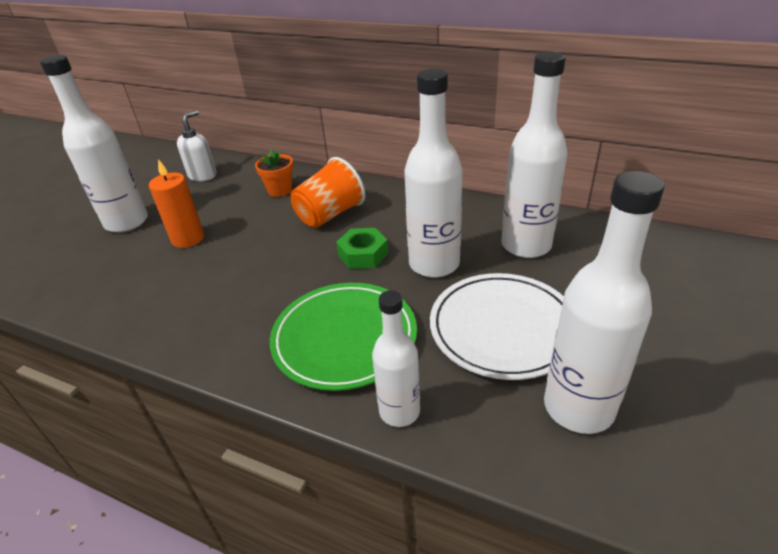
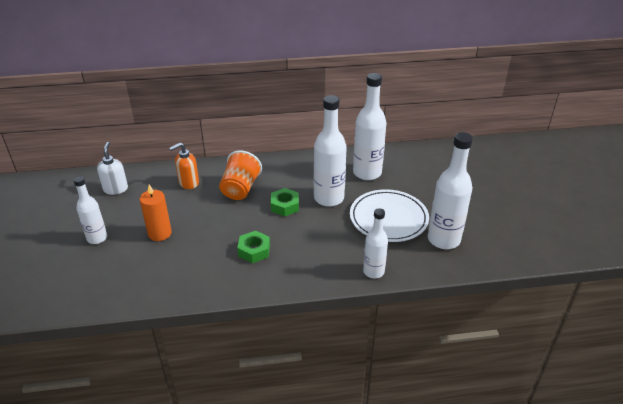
camera: 35 degrees left, 0 degrees up
white bottle [40,55,148,233] -> white bottle [74,176,107,244], size x0.61
orange flower pot [255,149,293,197] -> orange soap dispenser [169,143,199,189]
green plate [270,283,417,391] -> none
none -> green nut [237,231,270,263]

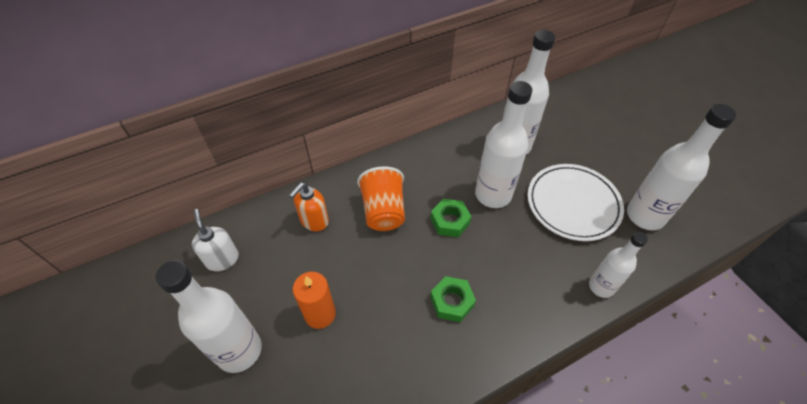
camera: 20 degrees left, 15 degrees up
white bottle [74,176,107,244] -> white bottle [156,260,262,373], size x1.64

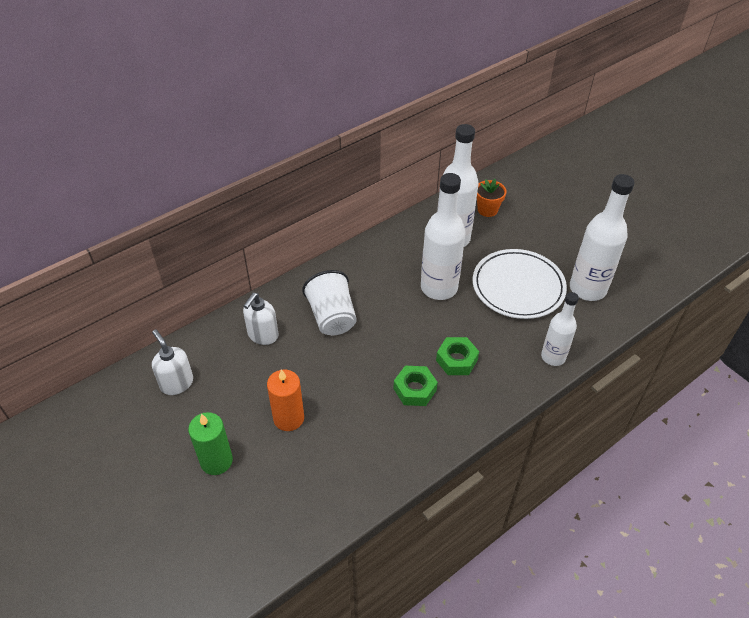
camera: 10 degrees left, 5 degrees down
white bottle [156,260,262,373] -> green candle [188,412,233,475]
orange soap dispenser [289,183,329,231] -> white soap dispenser [243,293,279,345]
orange cup [357,166,405,231] -> white cup [302,270,357,335]
green nut [431,199,472,237] -> green nut moved to [436,337,479,375]
none -> orange flower pot [477,179,507,217]

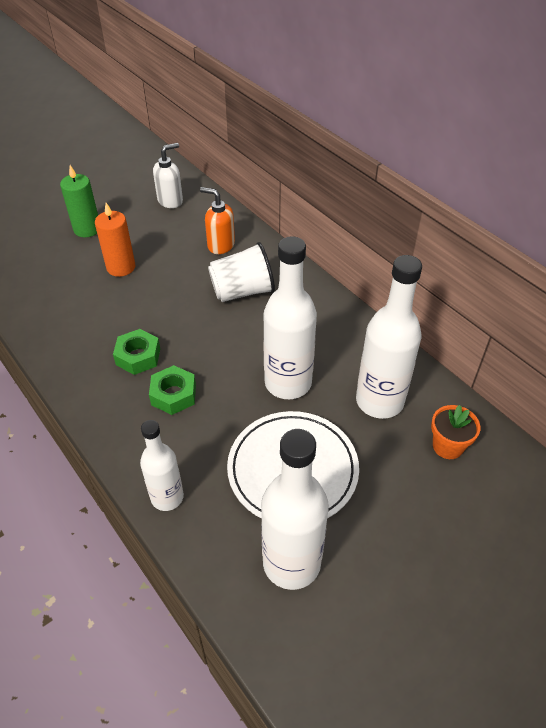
camera: 90 degrees right, 0 degrees up
white soap dispenser [243,293,279,345] -> orange soap dispenser [200,187,235,254]

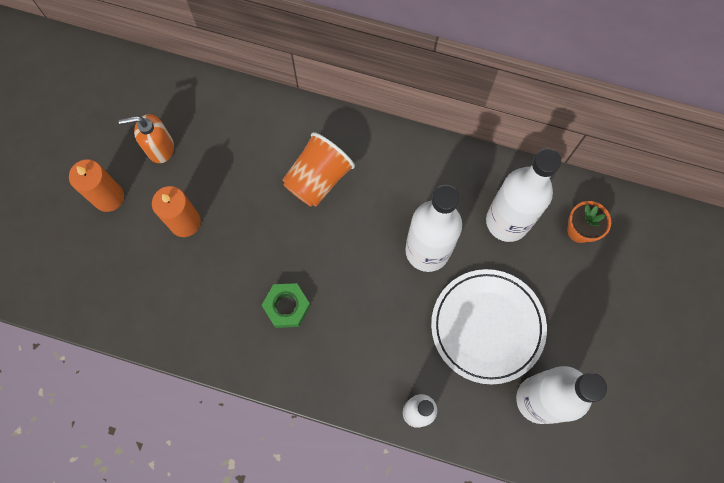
camera: 35 degrees left, 25 degrees up
green candle [60,165,98,237] -> orange candle [69,159,124,212]
green nut [149,365,196,415] -> none
white soap dispenser [153,143,183,208] -> none
orange soap dispenser [200,187,235,254] -> orange soap dispenser moved to [119,114,174,163]
white cup [208,242,275,302] -> orange cup [282,132,355,207]

